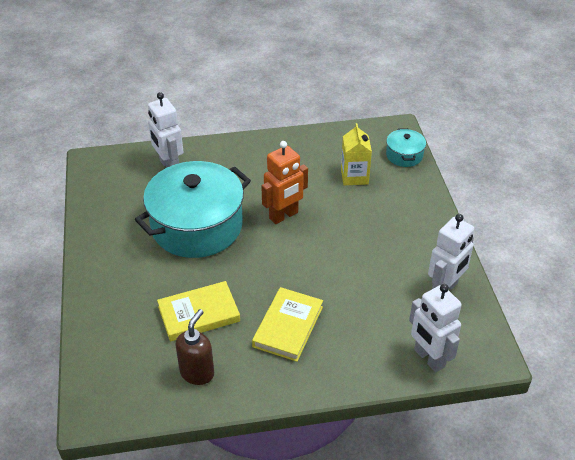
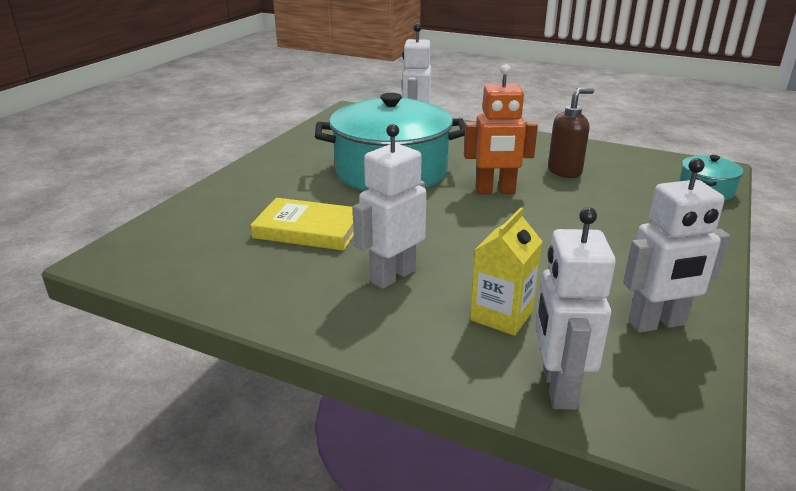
camera: 35 degrees right, 15 degrees down
brown soap dispenser [175,309,214,385] -> brown soap dispenser moved to [548,88,594,178]
yellow book [252,287,323,362] -> white robot [353,124,426,289]
yellow carton [341,123,372,185] -> yellow carton moved to [470,207,543,336]

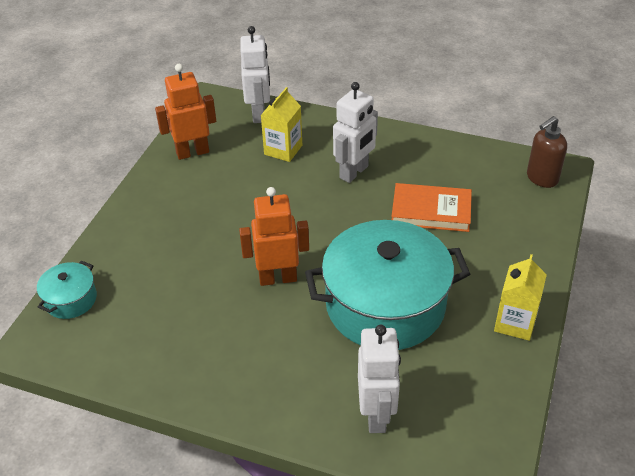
camera: 175 degrees right, 15 degrees up
yellow book [250,198,354,251] -> orange book [392,183,472,232]
brown soap dispenser [548,88,594,178] -> brown soap dispenser moved to [527,116,567,188]
white robot [623,158,730,333] -> orange robot [155,64,216,160]
none -> yellow carton [494,254,547,341]

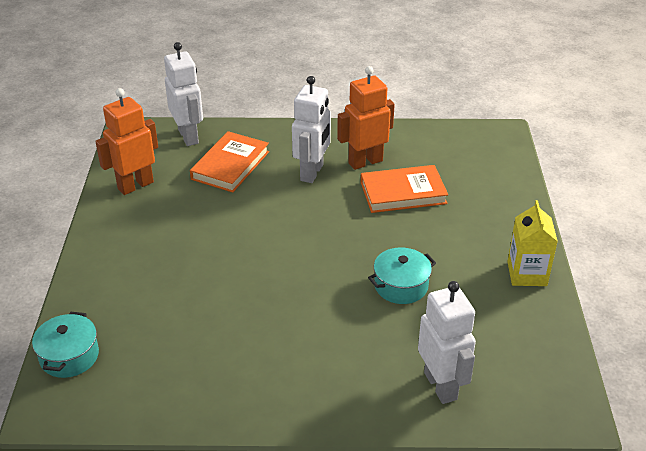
camera: 20 degrees left, 5 degrees down
orange robot [239,187,309,286] -> orange robot moved to [337,66,395,170]
yellow carton [260,87,302,162] -> orange book [190,131,269,193]
turquoise pot [305,220,470,350] -> turquoise pot [368,248,436,304], size x0.44
brown soap dispenser [527,116,567,188] -> none

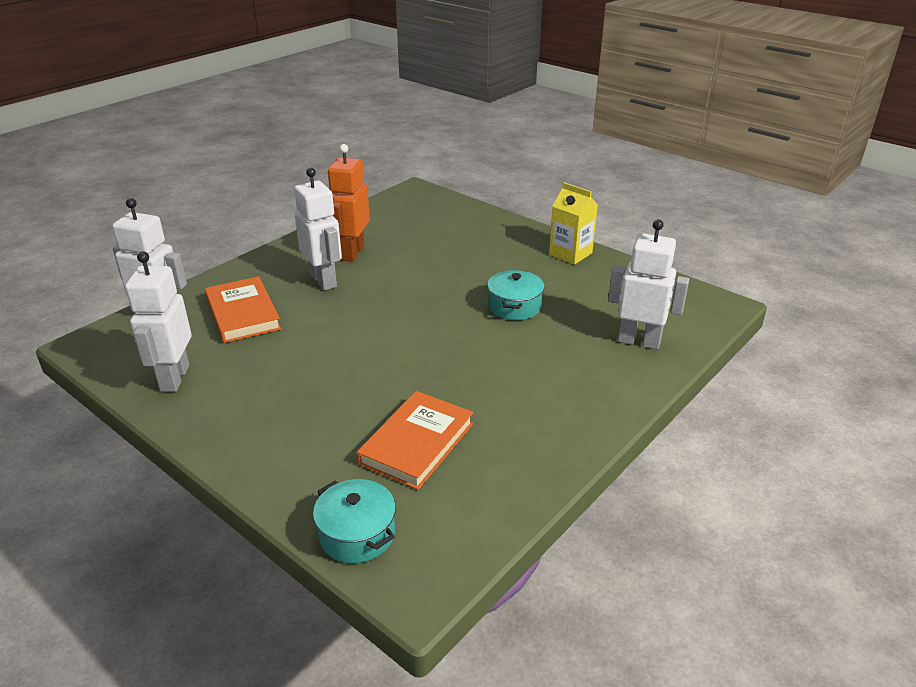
camera: 50 degrees left, 5 degrees down
orange robot [95,88,158,195] -> white robot [125,251,192,392]
orange book [361,165,448,213] -> orange book moved to [357,391,473,490]

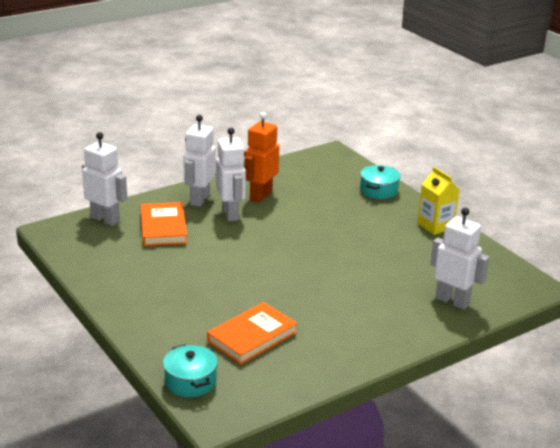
camera: 15 degrees right, 5 degrees down
white robot [125,251,192,392] -> white robot moved to [183,115,216,207]
turquoise pot [487,270,544,320] -> turquoise pot moved to [360,165,401,199]

